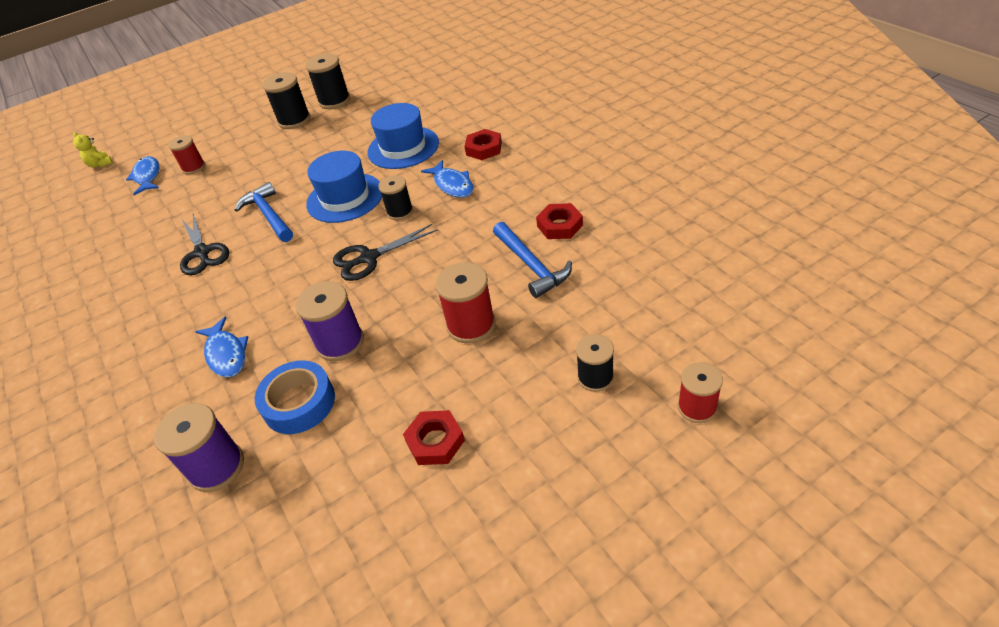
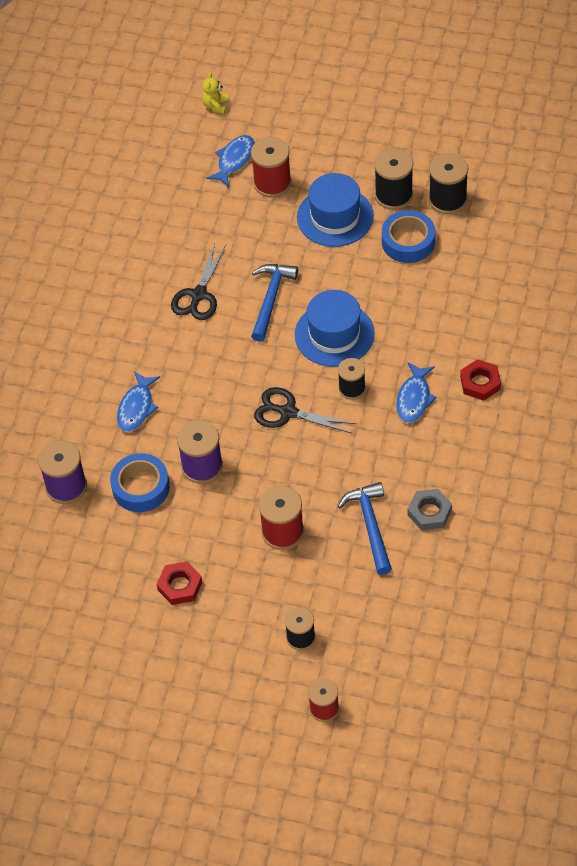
camera: 45 degrees right, 10 degrees up
red spool [168,135,205,175] -> red spool [251,137,291,198], size x1.51
blue hat [367,103,439,169] -> blue hat moved to [297,173,374,247]
blue hammer [493,222,572,298] -> blue hammer turned 150 degrees clockwise [338,482,392,575]
red nut [536,203,583,239] -> grey nut [408,489,452,530]
none -> blue tape [382,210,435,263]

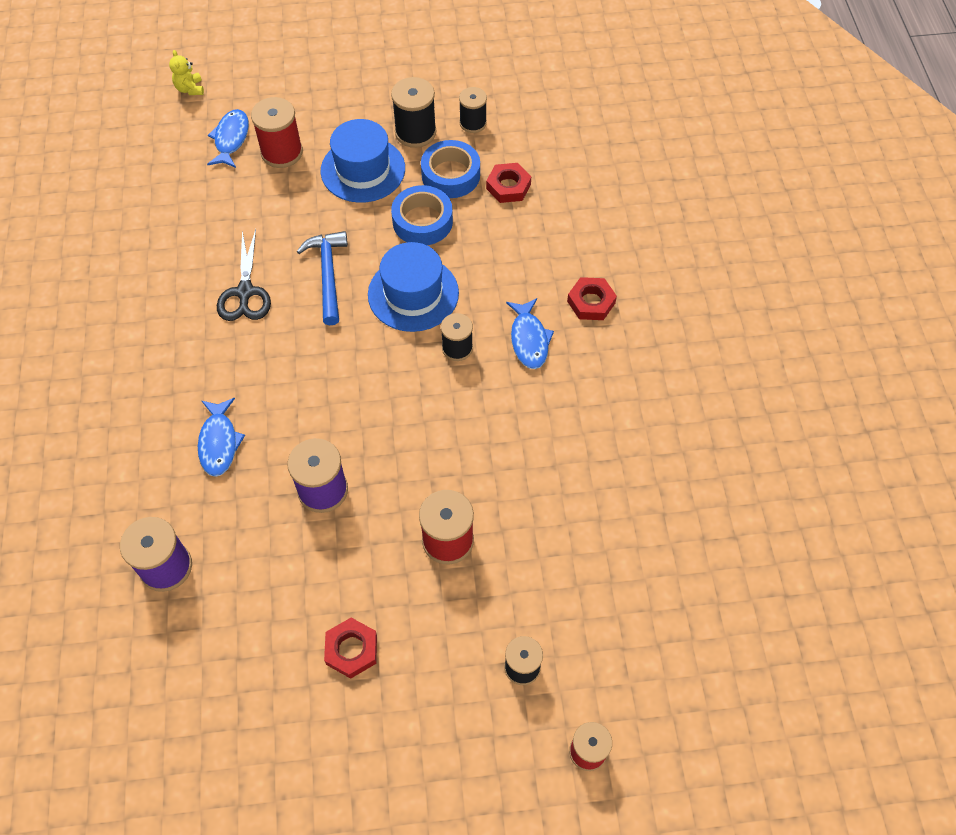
camera: 25 degrees left, 5 degrees up
blue tape [110,453,170,512] -> blue tape moved to [391,185,453,245]
black scissors [254,387,357,434] -> none
blue hammer [338,482,392,575] -> none
grey nut [408,489,452,530] -> none
black spool [429,153,468,214] -> black spool [459,87,487,133], size x0.66
none -> red nut [486,163,531,203]

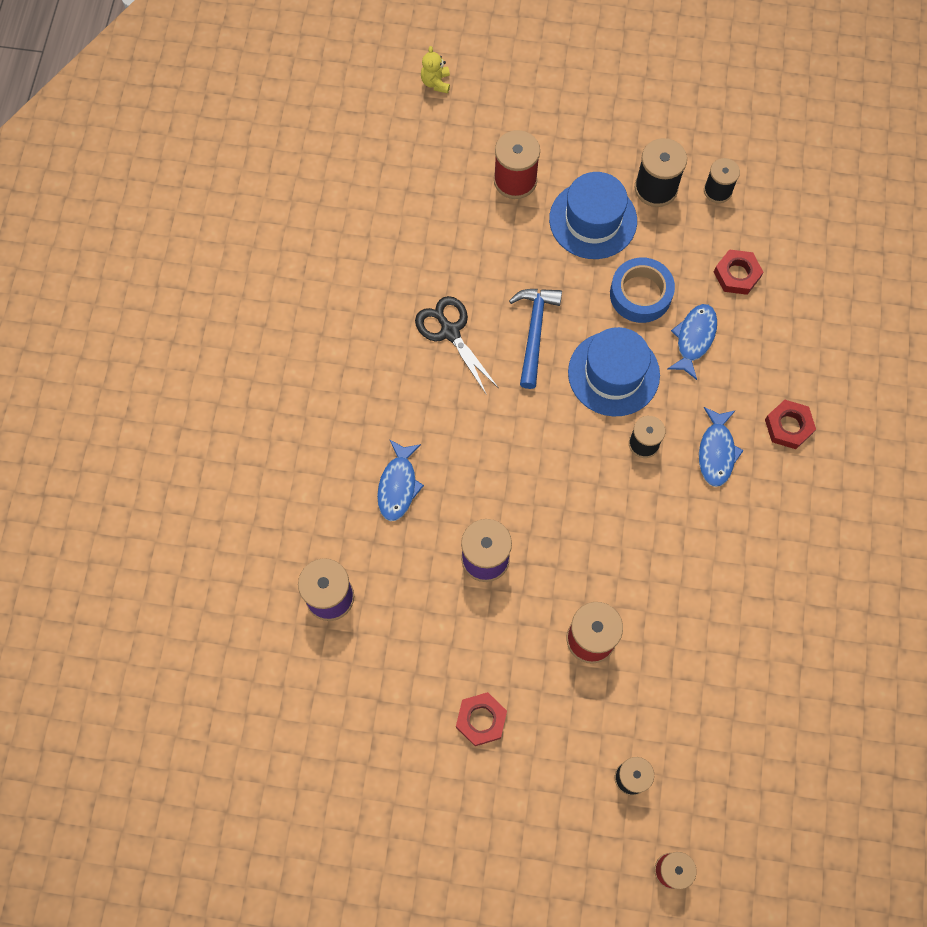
camera: 15 degrees right, 10 degrees up
blue fish [207,109,249,168] -> blue fish moved to [667,304,717,380]
black scissors [217,229,271,321] -> black scissors turned 135 degrees clockwise [415,296,498,395]
blue tape [421,140,480,198] -> none

